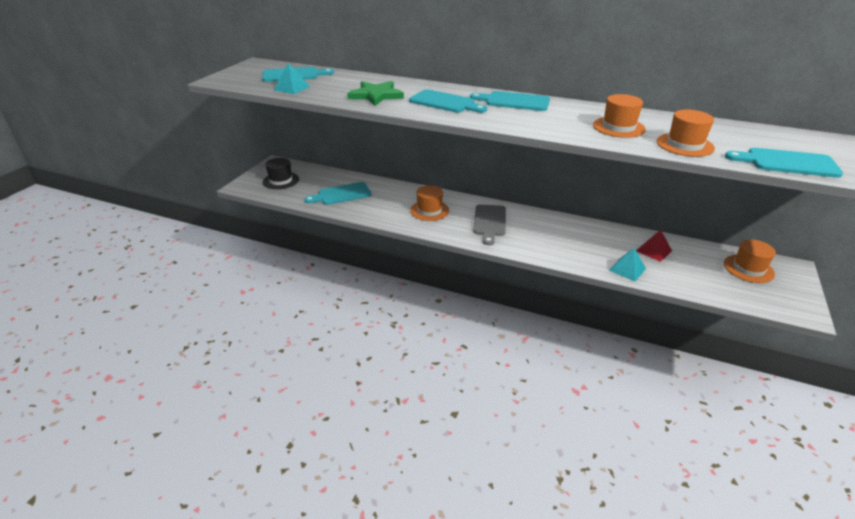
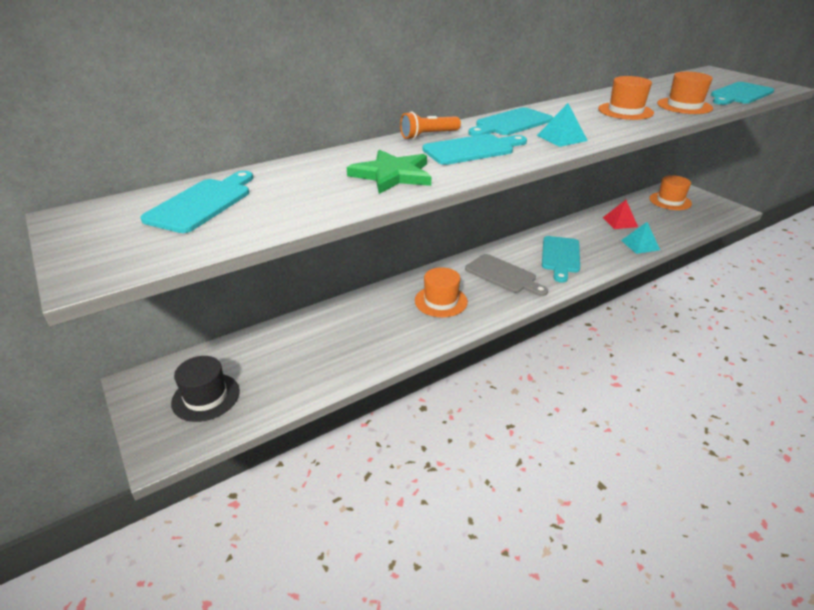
camera: 55 degrees left, 0 degrees up
turquoise pyramid [274,63,310,94] -> turquoise pyramid moved to [537,103,588,147]
turquoise cutting board [304,182,371,205] -> turquoise cutting board moved to [542,236,580,283]
none -> orange flashlight [400,112,461,140]

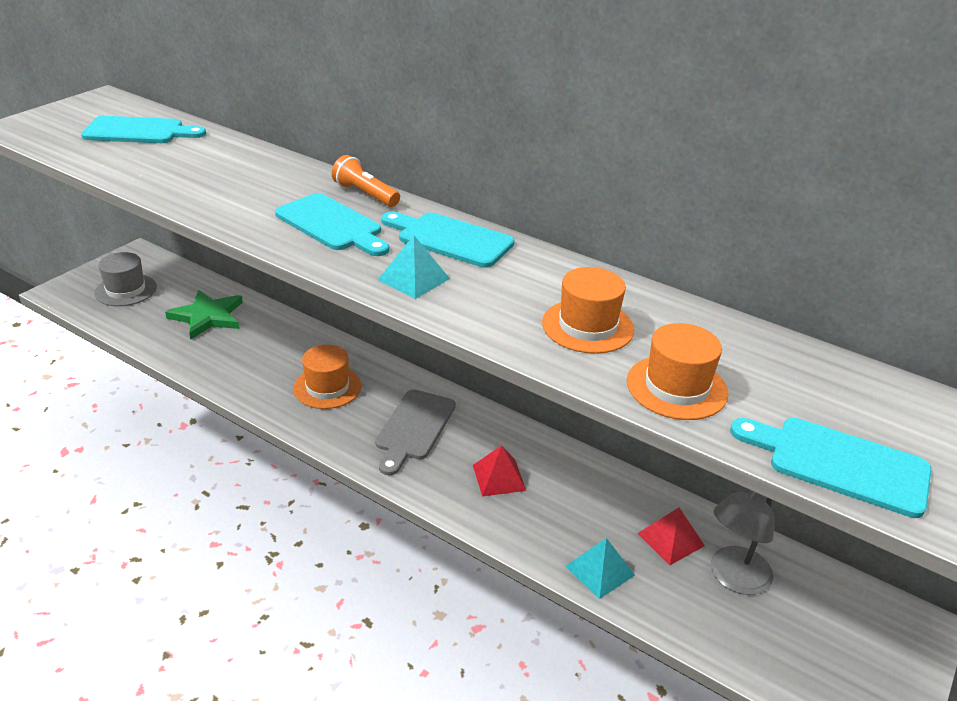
camera: 65 degrees right, 0 degrees up
black hat [171,356,240,422] -> grey hat [94,252,157,306]
green star [347,149,431,194] -> green star moved to [165,290,243,339]
turquoise cutting board [542,236,580,283] -> red pyramid [473,445,526,496]
orange hat [649,175,692,210] -> none
none -> grey lamp [711,490,775,595]

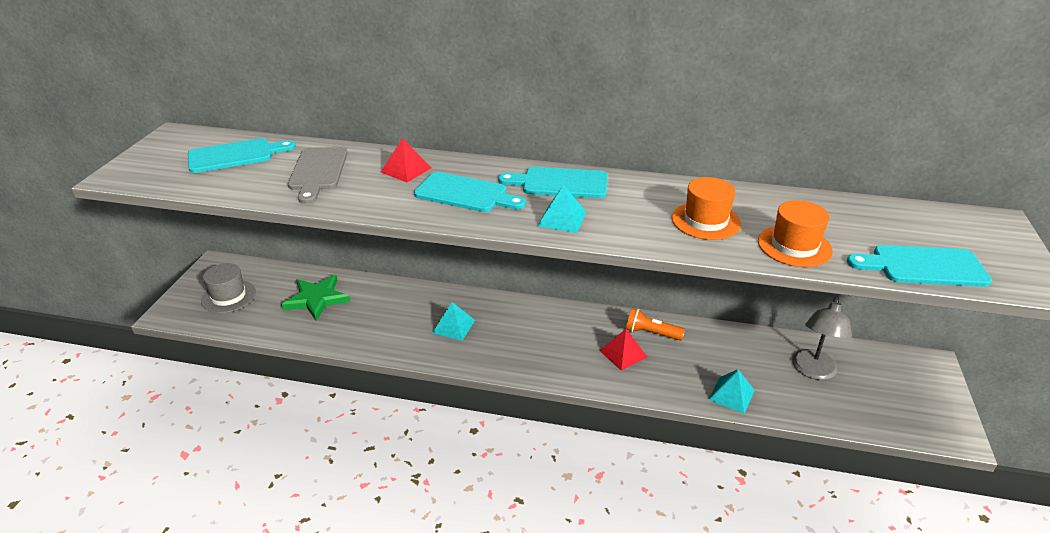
camera: 20 degrees left, 0 degrees up
orange hat [293,345,361,409] -> turquoise pyramid [433,302,475,341]
orange flashlight [332,155,400,207] -> orange flashlight moved to [626,308,685,341]
grey cutting board [375,389,456,475] -> grey cutting board moved to [288,147,348,204]
red pyramid [637,507,705,565] -> red pyramid moved to [381,138,431,183]

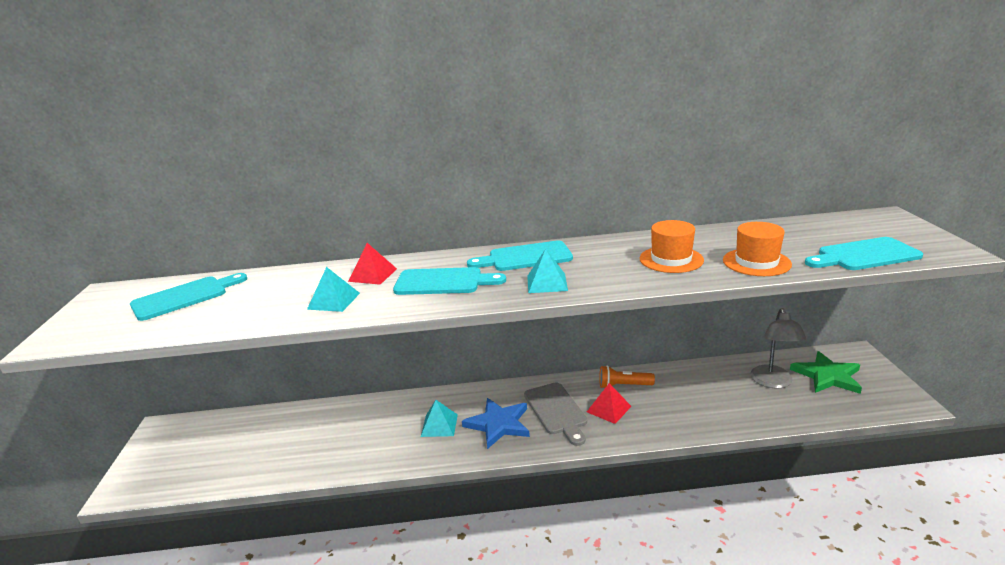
camera: 15 degrees left, 10 degrees down
grey hat [201,263,256,313] -> none
green star [281,275,350,321] -> green star moved to [790,351,862,394]
grey cutting board [288,147,348,204] -> grey cutting board moved to [524,382,587,446]
turquoise pyramid [708,369,755,414] -> turquoise pyramid moved to [307,267,360,312]
none -> blue star [462,398,530,449]

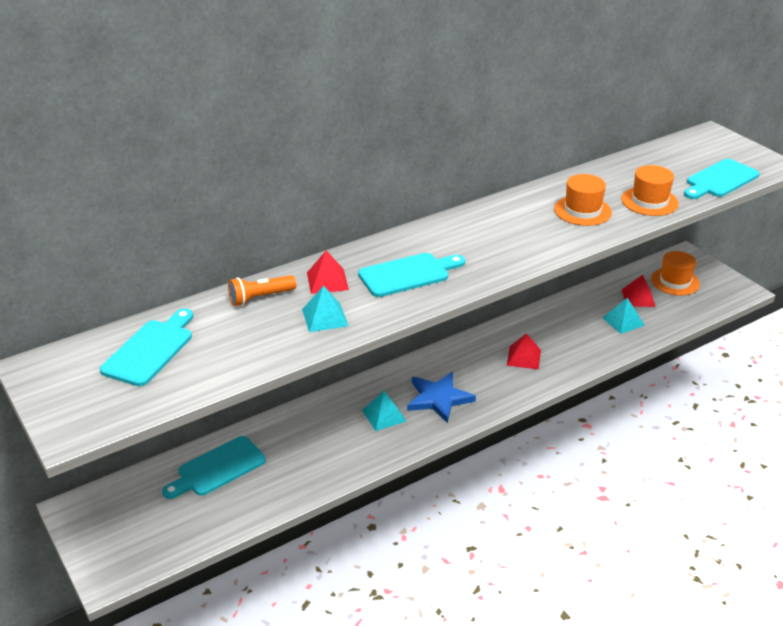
camera: 30 degrees left, 10 degrees up
turquoise cutting board [467,240,573,271] -> turquoise cutting board moved to [162,436,266,499]
grey cutting board [524,382,587,446] -> none
turquoise pyramid [527,249,568,293] -> turquoise pyramid moved to [602,298,645,334]
orange flashlight [599,366,655,388] -> orange flashlight moved to [228,275,296,306]
grey lamp [750,308,807,389] -> red pyramid [622,275,656,307]
green star [790,351,862,394] -> orange hat [651,251,700,295]

